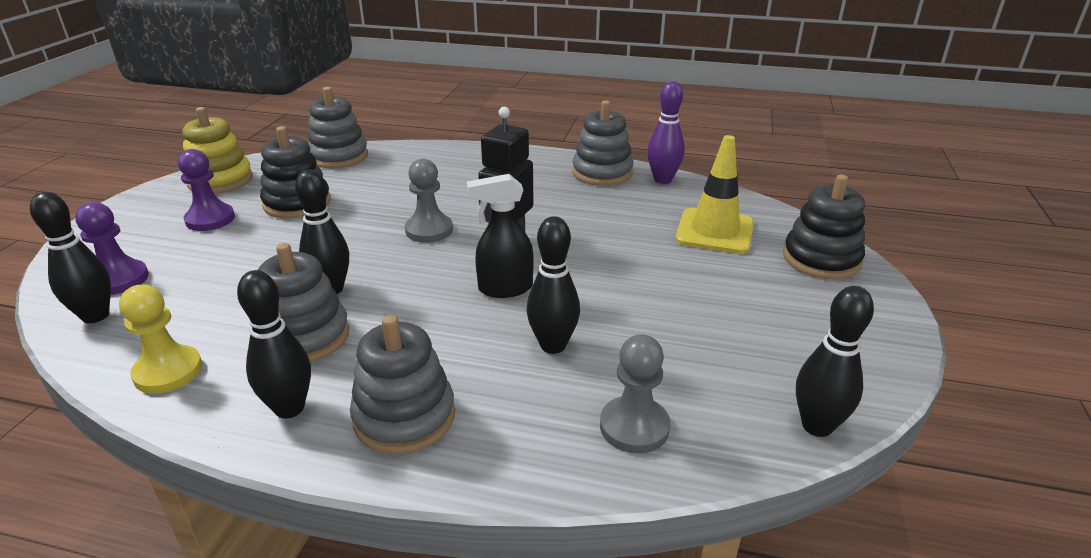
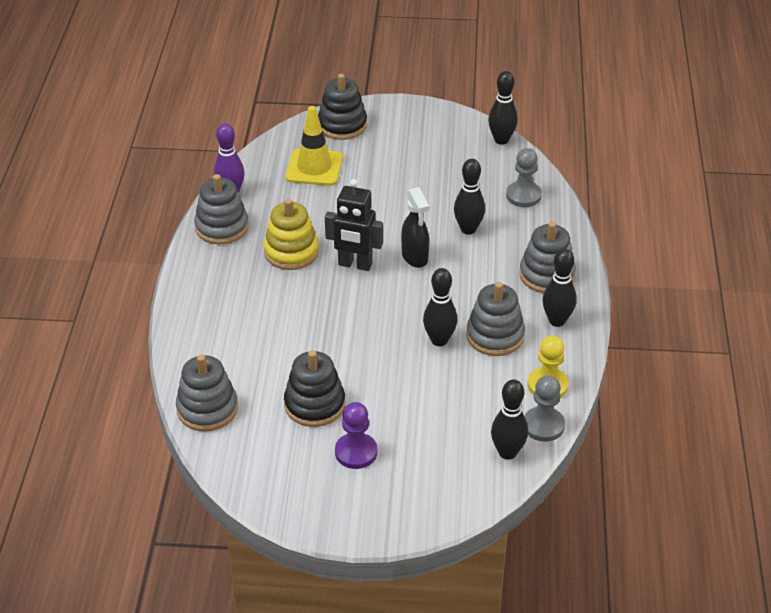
camera: 100 degrees left, 10 degrees up
purple pawn [75,202,149,295] -> none
yellow stacking toy [183,107,253,194] -> yellow stacking toy moved to [264,199,319,270]
grey pawn [405,159,453,243] -> grey pawn moved to [524,375,565,442]

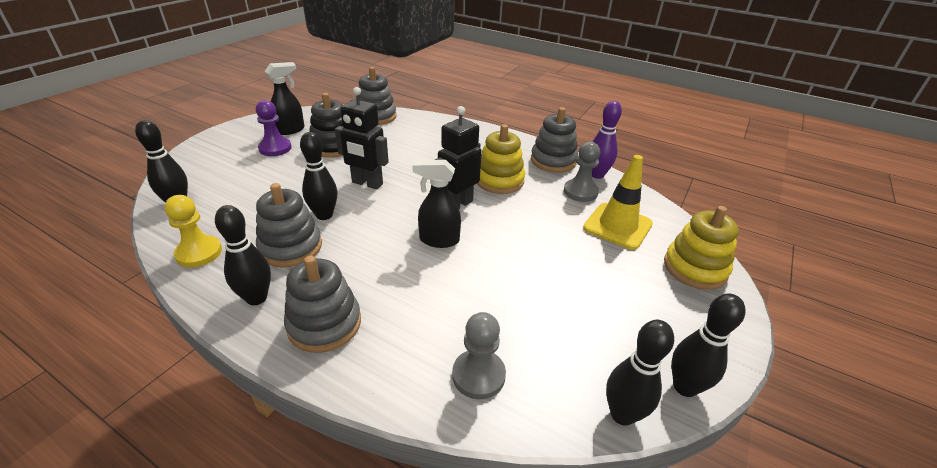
camera: 115 degrees right, 5 degrees down
black stacking toy [318,74,367,140] -> yellow stacking toy [664,206,739,290]
black bowling pin [454,159,485,235] -> black bowling pin moved to [671,294,745,397]
grey pawn [524,375,565,442] -> grey pawn moved to [564,142,600,202]
none -> black spray bottle [265,62,304,135]
none -> black robot [335,87,389,190]

